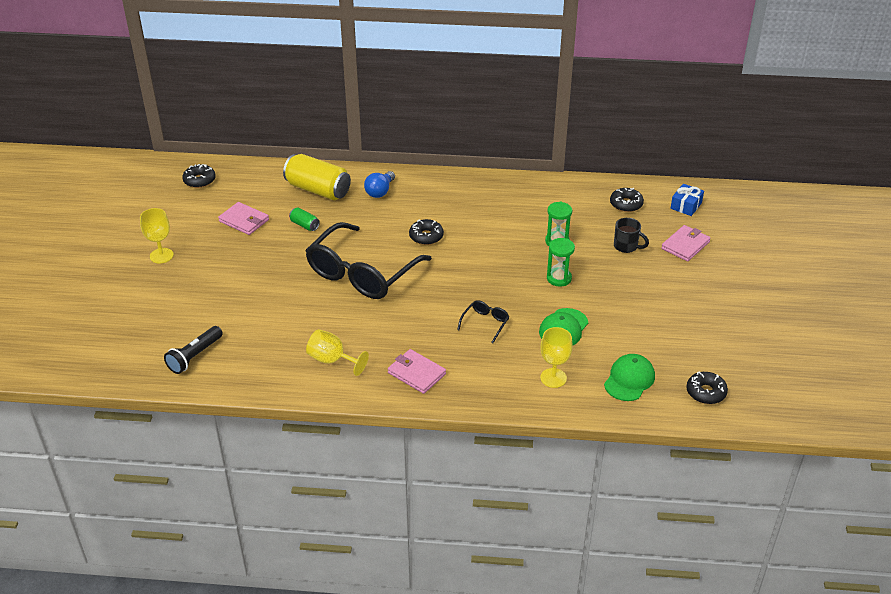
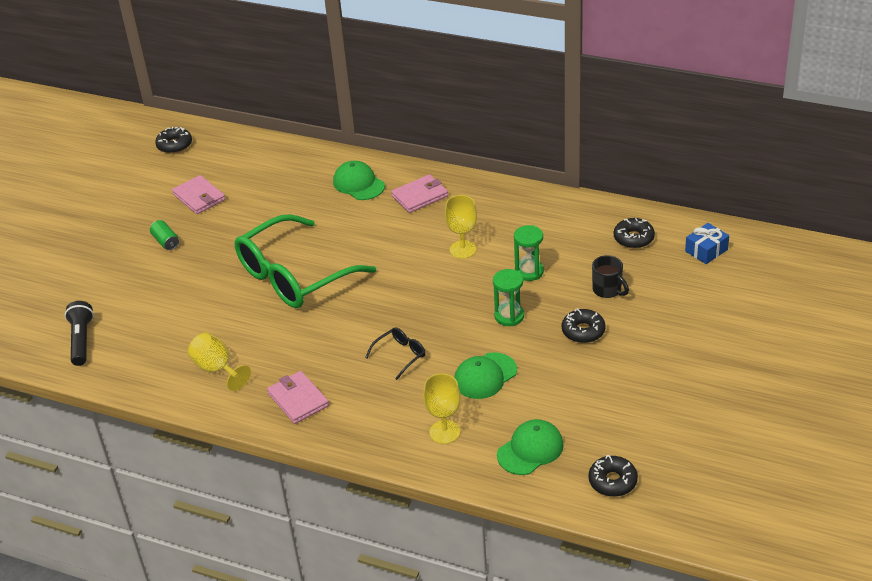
camera: 20 degrees right, 0 degrees up
yellow goblet [140,208,174,263] -> yellow goblet moved to [445,195,477,259]
black flashlight [164,326,223,374] -> black flashlight turned 120 degrees clockwise [65,301,94,366]
yellow can [283,154,351,200] -> none
green can [289,207,320,231] -> green can moved to [150,220,179,250]
black glasses [305,222,432,299] -> green glasses [234,214,376,308]
blue light bulb [364,171,395,198] -> green cap [333,161,385,200]
black donut [409,219,444,245] -> black donut moved to [562,308,606,343]
pink wallet [661,225,711,262] -> pink wallet moved to [391,174,448,213]

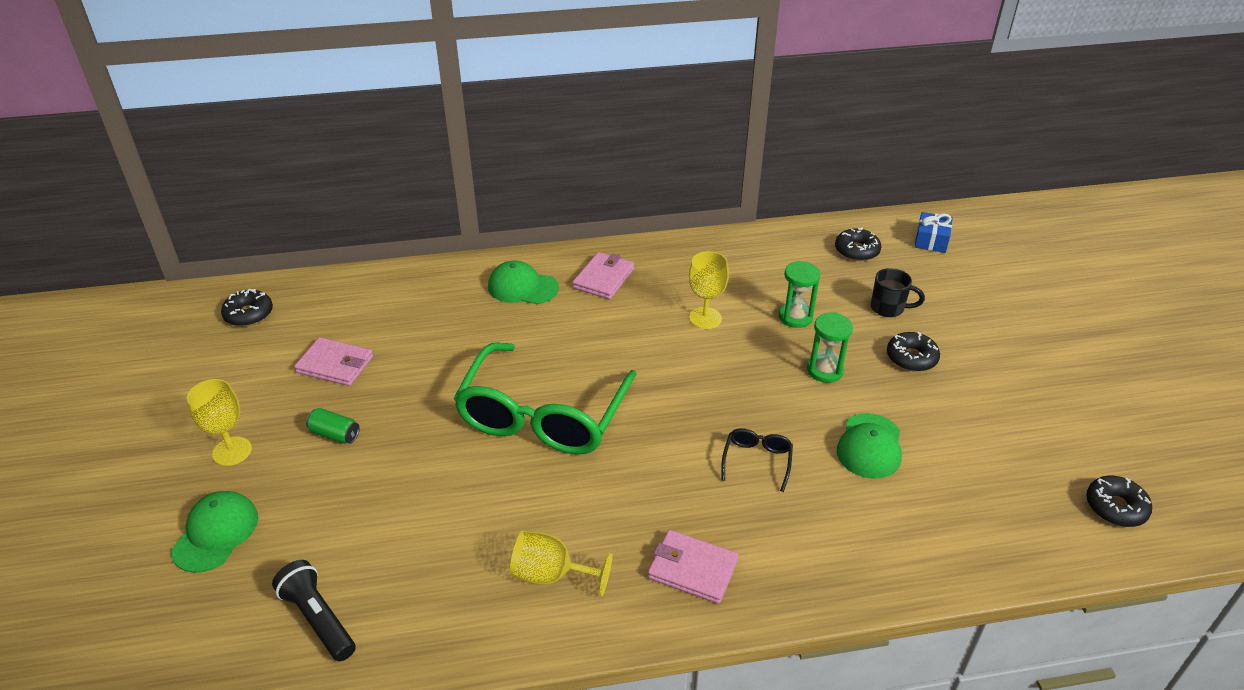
camera: 35 degrees left, 0 degrees up
yellow goblet [423,373,461,444] -> yellow goblet moved to [187,379,252,466]
green cap [497,419,564,475] -> green cap moved to [171,491,258,573]

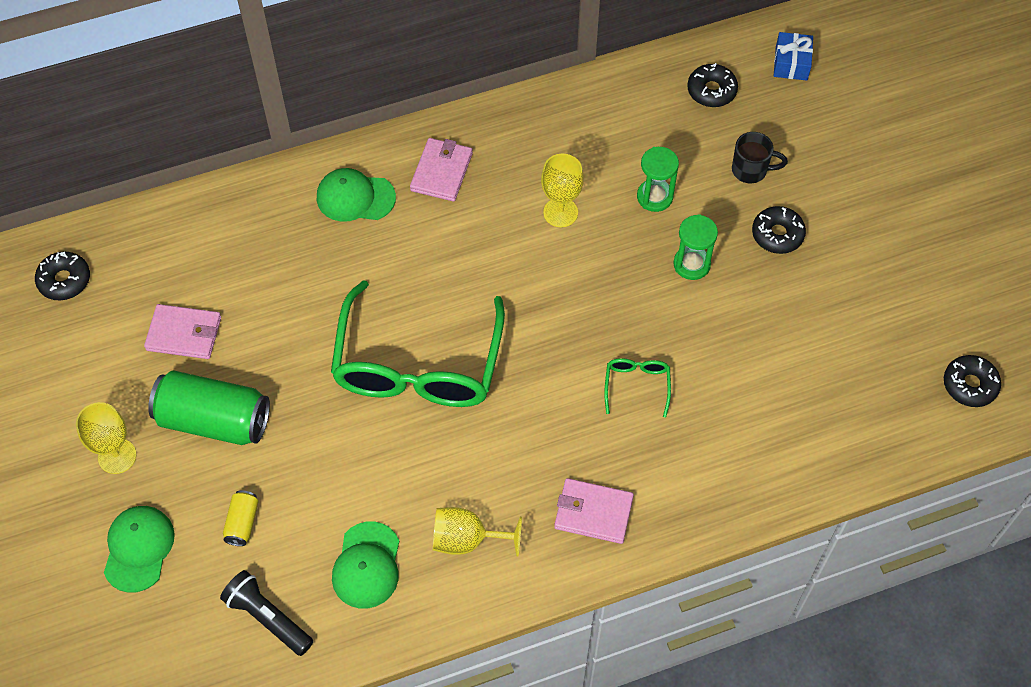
camera: 10 degrees left, 20 degrees up
green can [306,408,360,444] -> green can [148,370,270,445], size x2.20
black glasses [721,428,793,492] -> green glasses [604,358,671,418]
green cap [837,413,902,479] -> green cap moved to [332,521,399,609]
none -> yellow can [223,490,259,546]

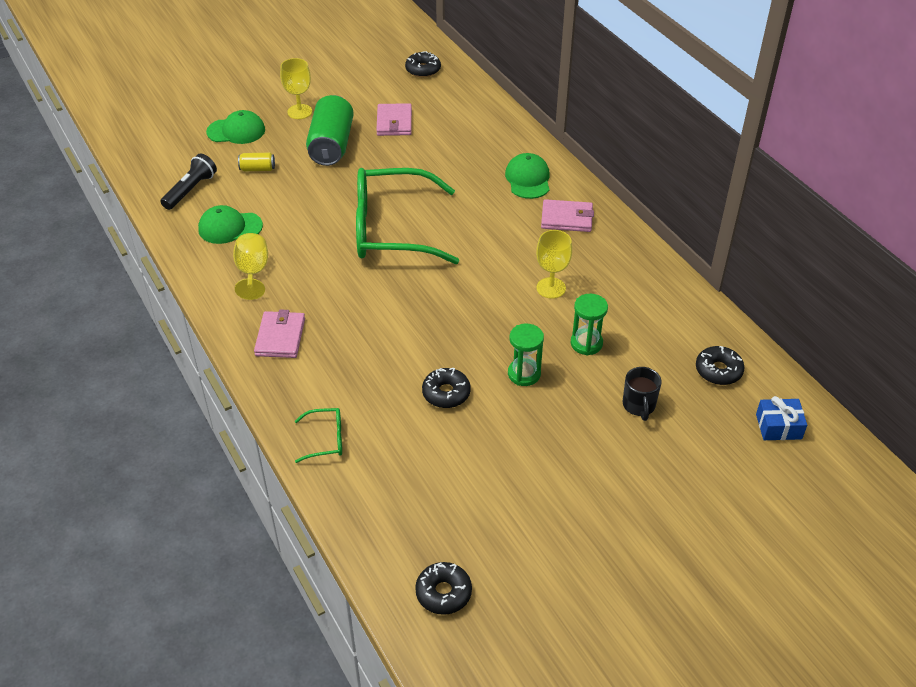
camera: 80 degrees right, 15 degrees down
green glasses [604,358,671,418] -> green glasses moved to [295,408,342,463]
black donut [752,206,806,254] -> black donut moved to [422,368,471,408]

